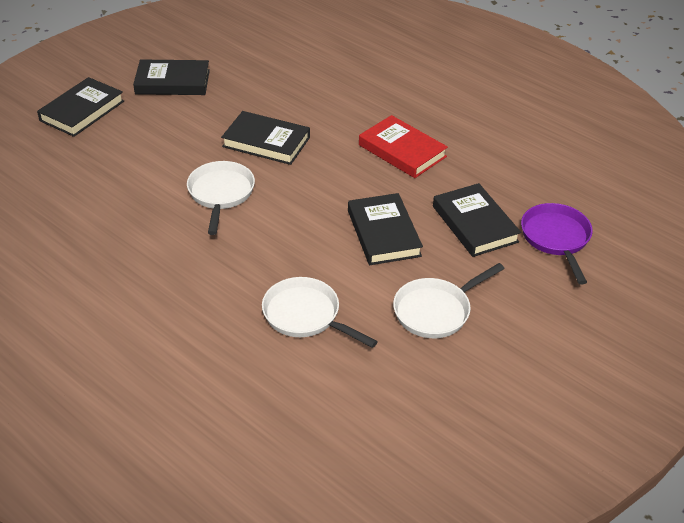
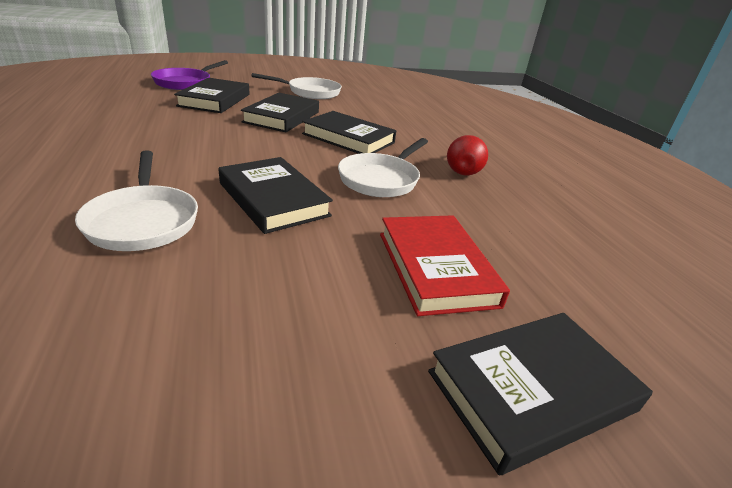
camera: 150 degrees left, 10 degrees down
black book [133,59,210,95] -> black book moved to [302,111,396,154]
white pan [262,277,378,348] -> white pan moved to [75,150,198,251]
red book [359,115,448,178] -> red book moved to [380,215,510,316]
none -> red pear [447,135,488,175]

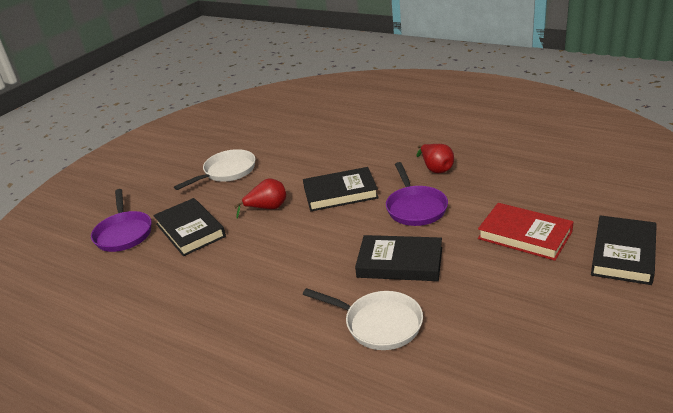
camera: 35 degrees left, 0 degrees up
black book [241,93,319,133] -> red pear [234,178,286,219]
white pan [338,138,428,197] -> purple pan [386,162,448,226]

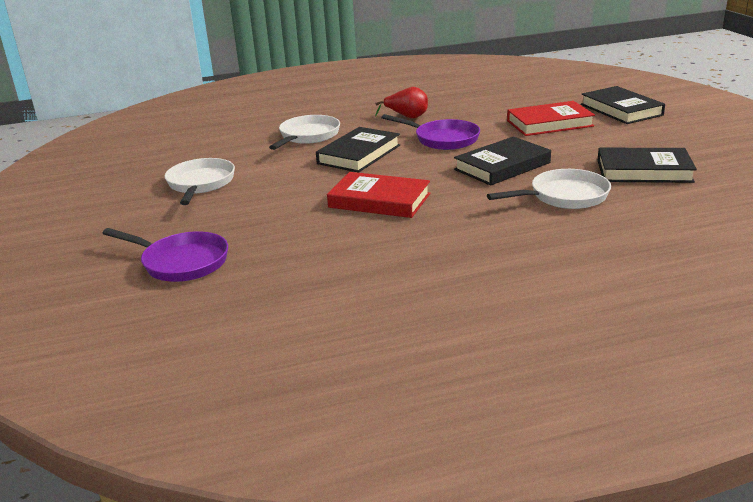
camera: 50 degrees left, 5 degrees down
black book [153,198,226,256] -> black book moved to [598,148,697,183]
red pear [234,178,286,219] -> none
none -> white pan [269,115,340,150]
none -> red book [327,172,430,218]

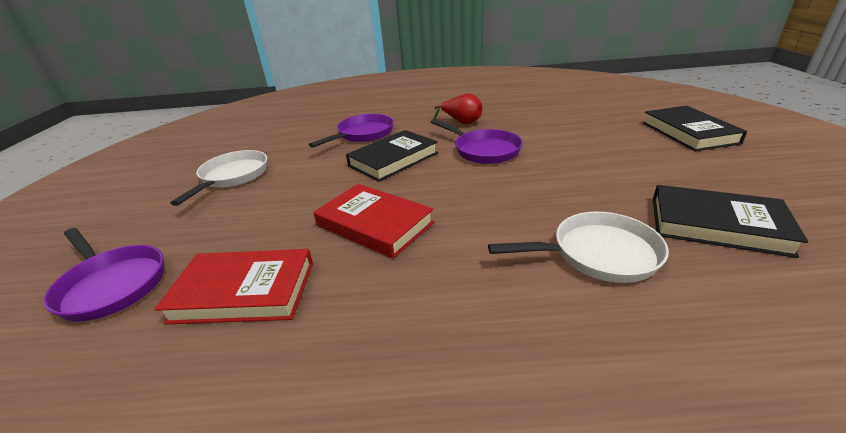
camera: 15 degrees right, 5 degrees up
white pan [269,115,340,150] -> purple pan [309,114,394,148]
black book [454,137,551,186] -> none
red book [507,101,595,136] -> red book moved to [154,249,313,325]

